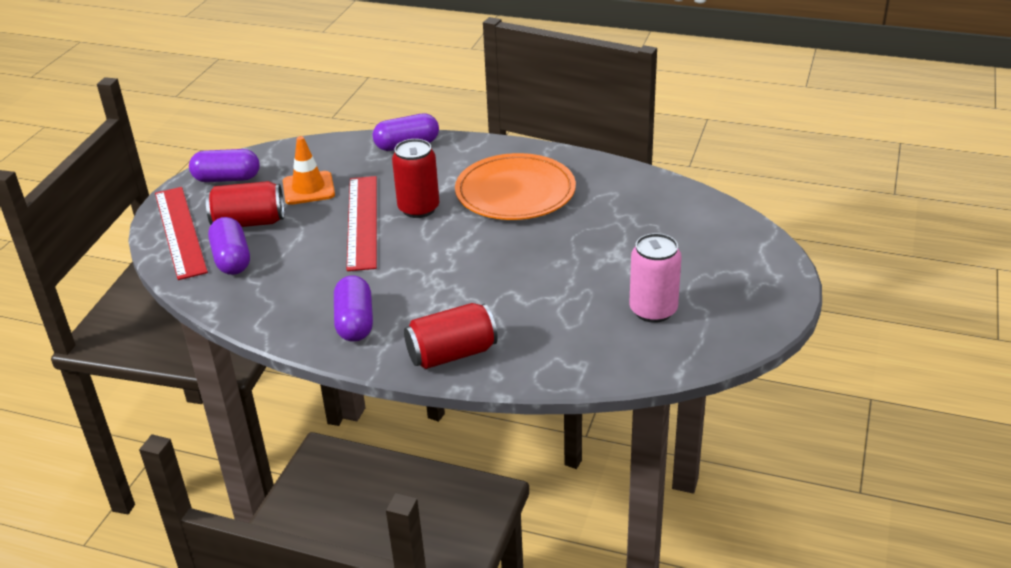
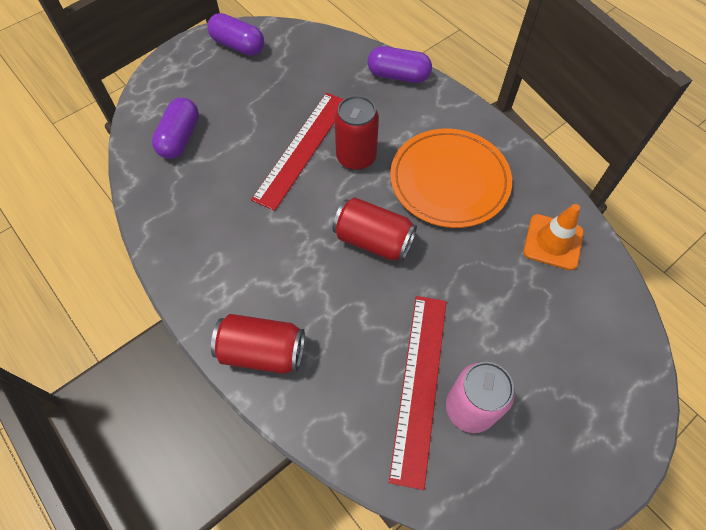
camera: 30 degrees right, 25 degrees up
red ruler [155,187,208,280] -> red ruler moved to [389,296,447,490]
red can [206,181,284,227] -> red can moved to [332,197,417,261]
orange traffic cone [283,136,335,205] -> orange traffic cone moved to [523,204,584,270]
purple capsule [334,275,373,342] -> none

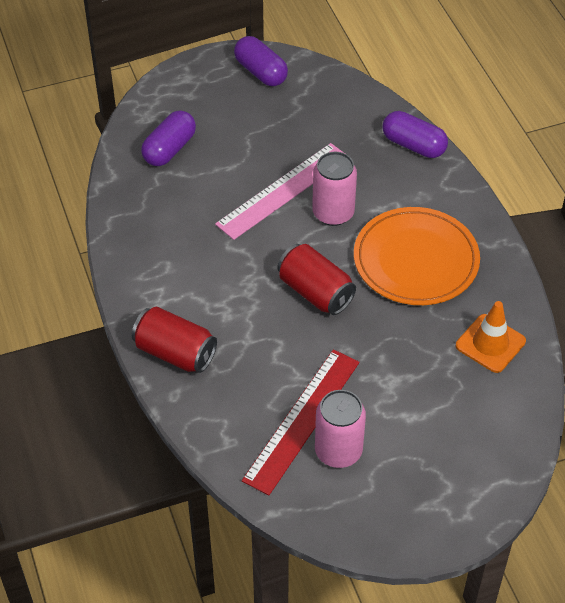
camera: 20 degrees right, 10 degrees down
red ruler [251,93,344,211] -> pink ruler [215,143,344,240]
red can [335,95,379,170] -> pink can [312,152,357,226]

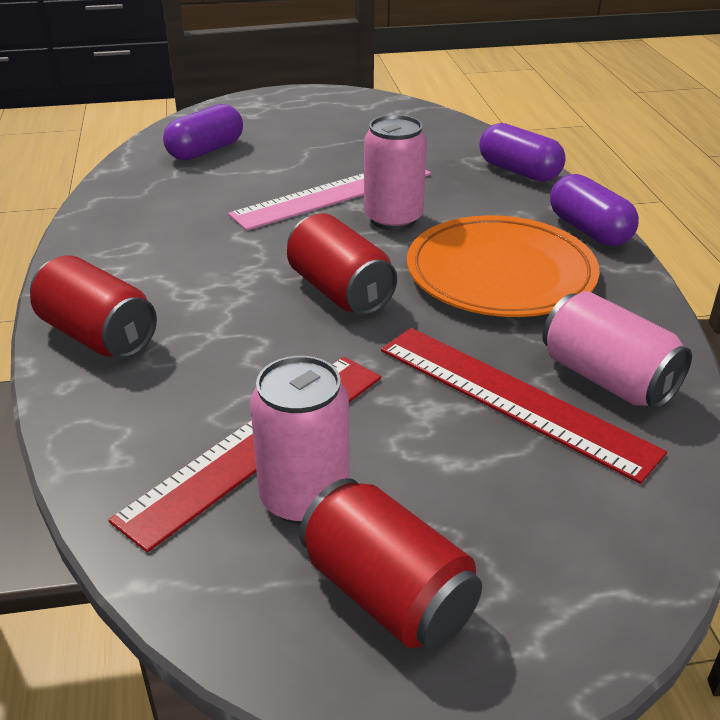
camera: 10 degrees right, 15 degrees down
purple capsule [234,36,288,86] -> purple capsule moved to [550,174,639,246]
orange traffic cone [456,301,526,373] -> pink can [542,291,692,409]
none -> red can [299,478,482,650]
none -> red ruler [381,328,667,484]

